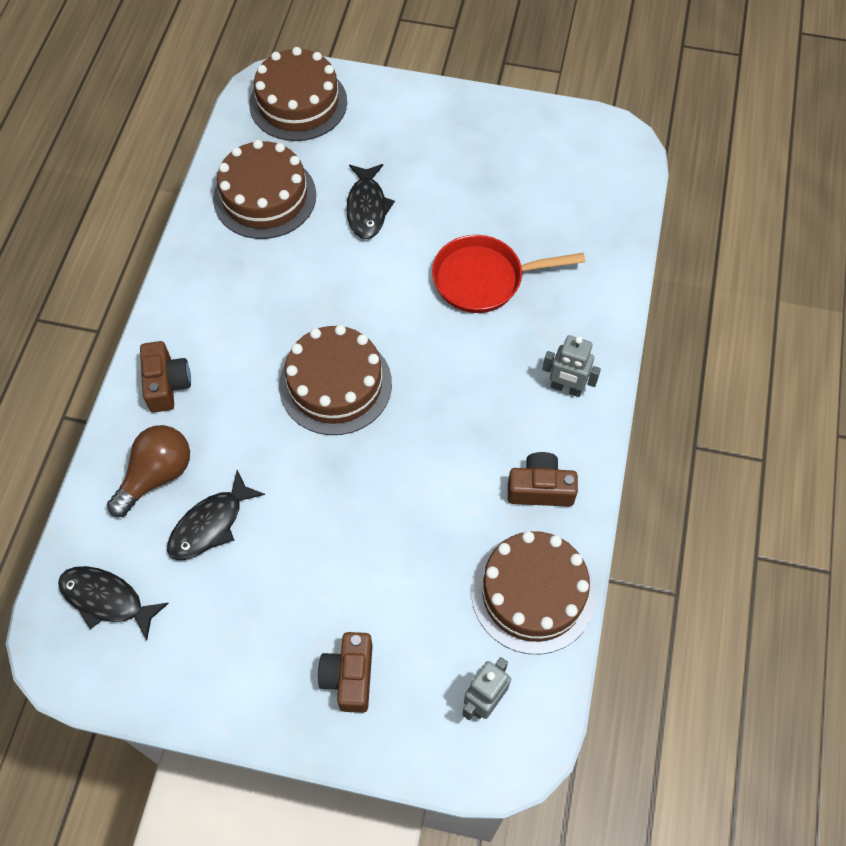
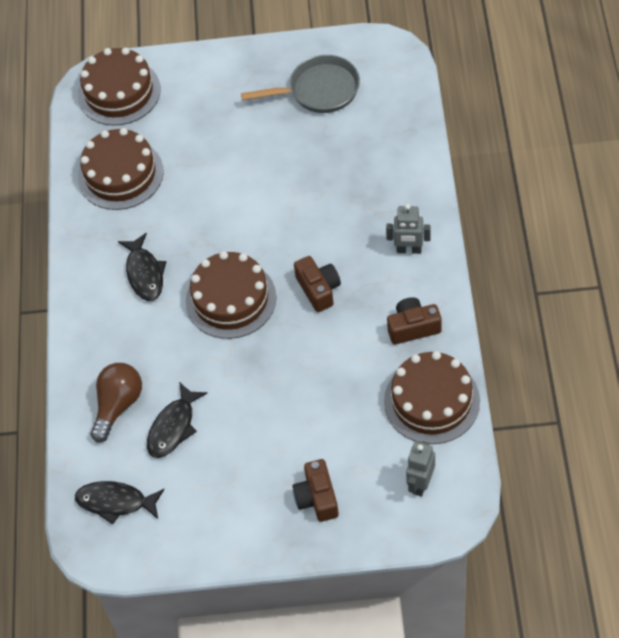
camera: 10 degrees left, 5 degrees down
brown camera [140,341,191,412] -> brown camera moved to [294,256,341,312]
black fish [346,164,395,239] -> black fish moved to [118,233,166,301]
red pan [432,235,585,313] -> none
none -> grey pan [241,55,360,113]

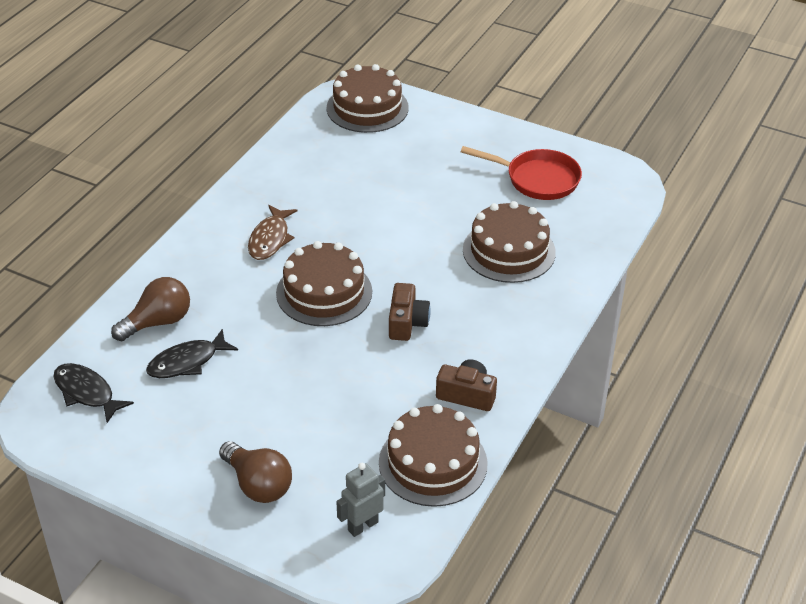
camera: 25 degrees right, 15 degrees down
brown cake [78,128,164,210] -> brown cake moved to [463,201,556,283]
black fish [118,233,166,301] -> brown fish [248,205,297,260]
grey pan [241,55,360,113] -> red pan [461,146,582,200]
brown camera [293,459,339,522] -> brown light bulb [219,441,292,503]
grey robot [386,204,431,254] -> none

